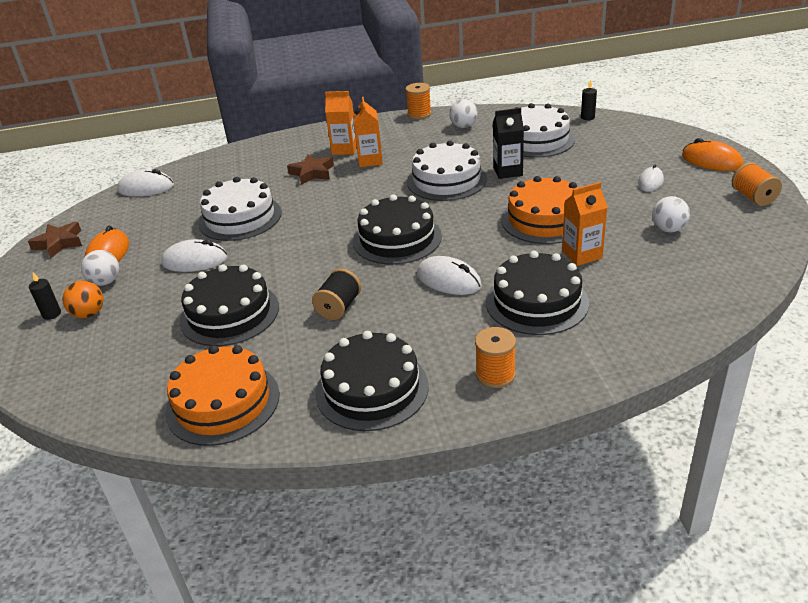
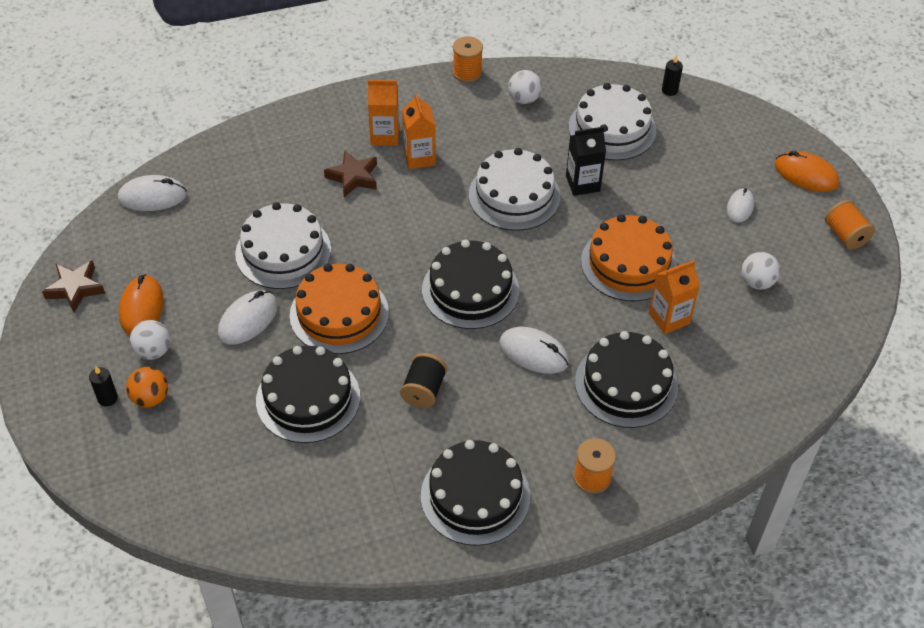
camera: 10 degrees left, 15 degrees up
white mouse [161,239,228,272] -> white mouse turned 45 degrees counterclockwise [218,290,278,345]
orange cake [165,345,280,446] -> orange cake moved to [290,264,389,354]

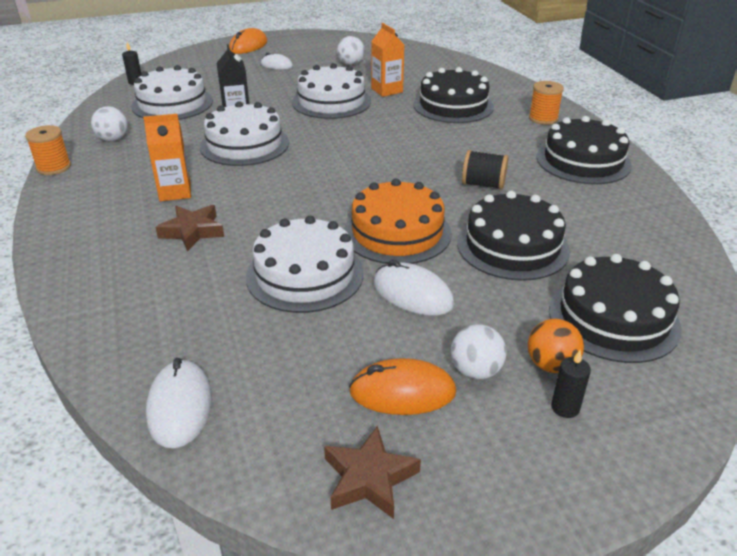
camera: 90 degrees left, 15 degrees down
orange carton [368,80,399,145] -> none
black cake [422,240,519,329] -> black cake moved to [549,254,682,363]
white mouse [499,327,569,374] -> none
orange cake [581,214,677,301] -> white cake [292,63,371,119]
orange spool [825,200,875,250] -> none

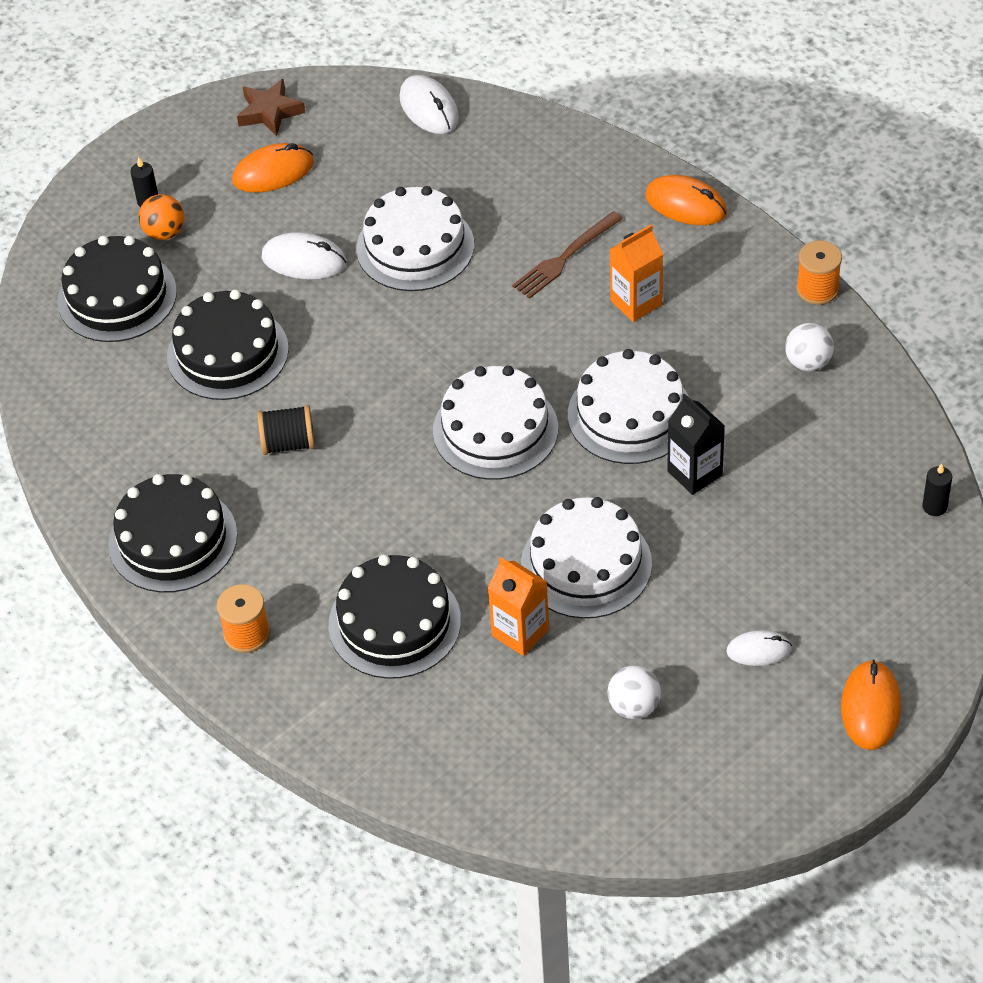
camera: 160 degrees right, 15 degrees up
white cake [131,65,213,120] -> white cake moved to [433,366,558,480]
brown star [156,205,224,251] -> brown fork [512,211,623,299]
orange cake [344,179,452,264] -> none
white ball [451,324,507,379] -> none
none -> orange mouse [645,175,727,225]

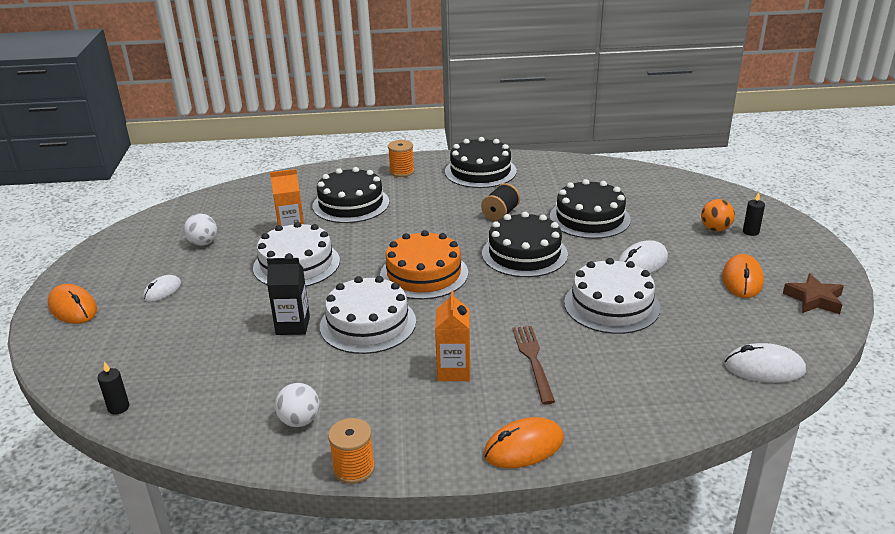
camera: 125 degrees right, 20 degrees down
black cake [57,236,177,342] -> black cake moved to [482,212,568,277]
white cake [433,366,558,480] -> orange cake [380,230,468,299]

